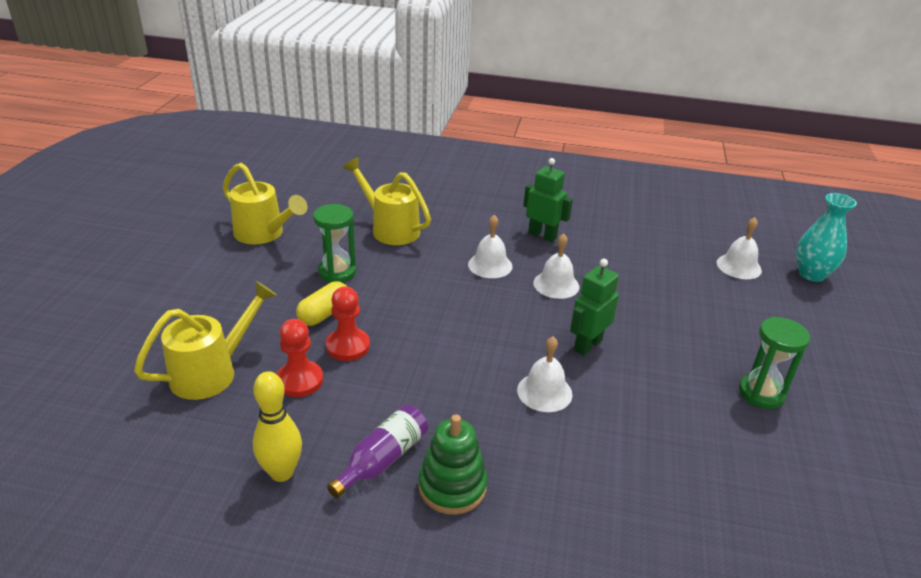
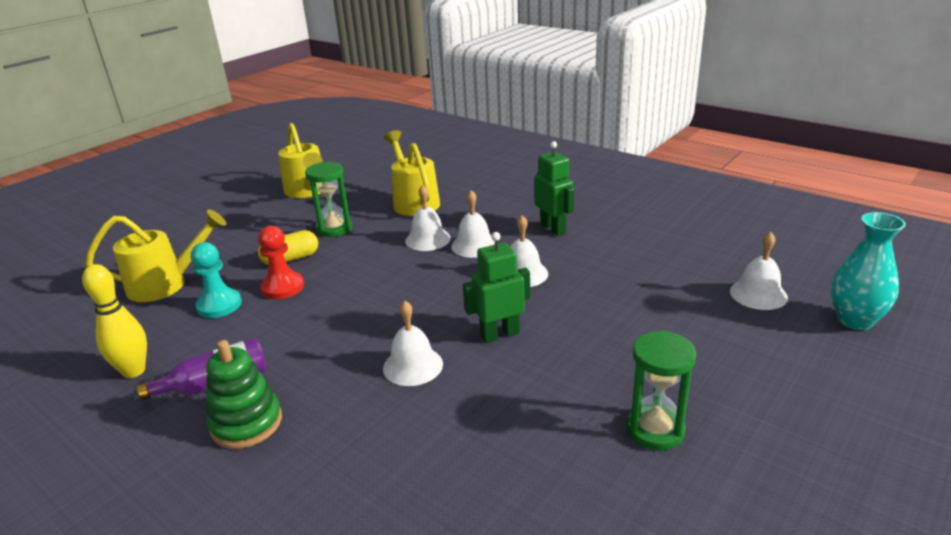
camera: 30 degrees right, 5 degrees down
red pawn [277,319,323,397] -> turquoise pawn [191,242,242,318]
none -> white bell [405,185,451,251]

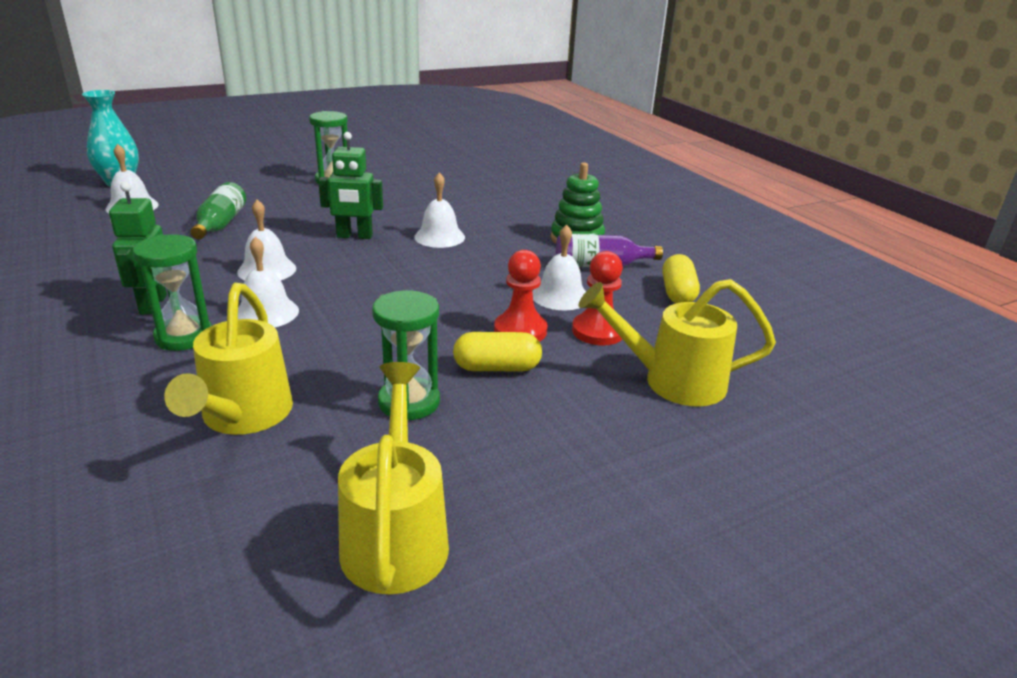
camera: 160 degrees left, 0 degrees up
yellow bowling pin [82,264,147,378] -> yellow capsule [662,254,700,303]
turquoise pawn [191,242,242,318] -> red pawn [572,251,623,346]
white bell [405,185,451,251] -> white bell moved to [532,224,586,310]
none -> green hourglass [133,234,212,351]
none -> green bottle [191,182,246,239]

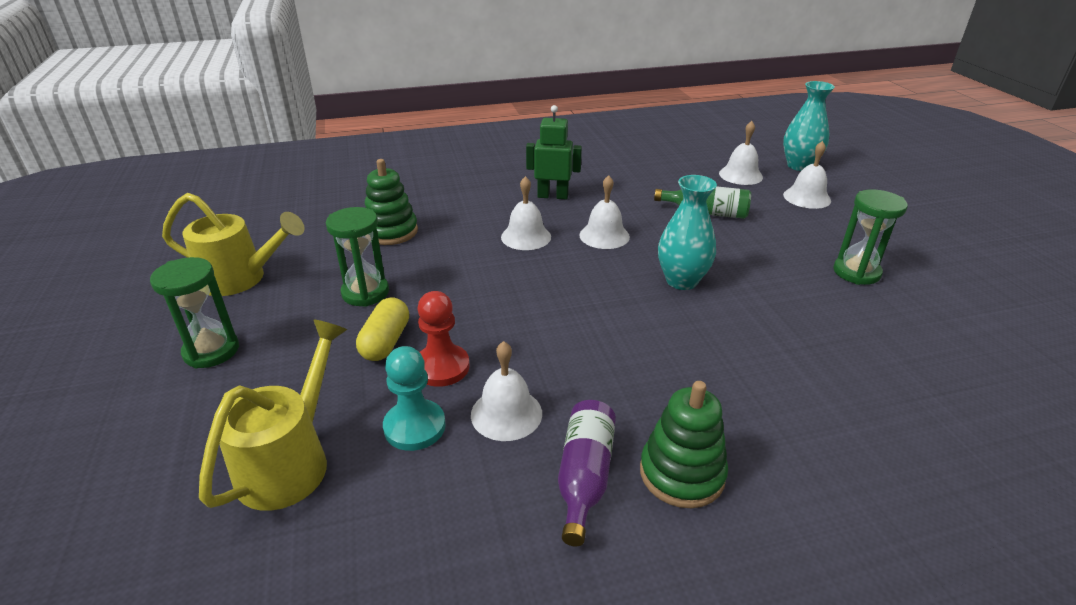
camera: 105 degrees right, 5 degrees up
green hourglass [133,234,212,351] -> green hourglass moved to [150,257,239,368]
yellow watering can [164,283,293,435] -> green stacking toy [365,159,418,245]
green robot [318,132,383,239] -> turquoise vase [658,175,717,290]
white bell [414,173,465,248] -> white bell moved to [783,141,831,209]
red pawn [572,251,623,346] -> turquoise pawn [383,346,446,451]
yellow capsule [662,254,700,303] -> none

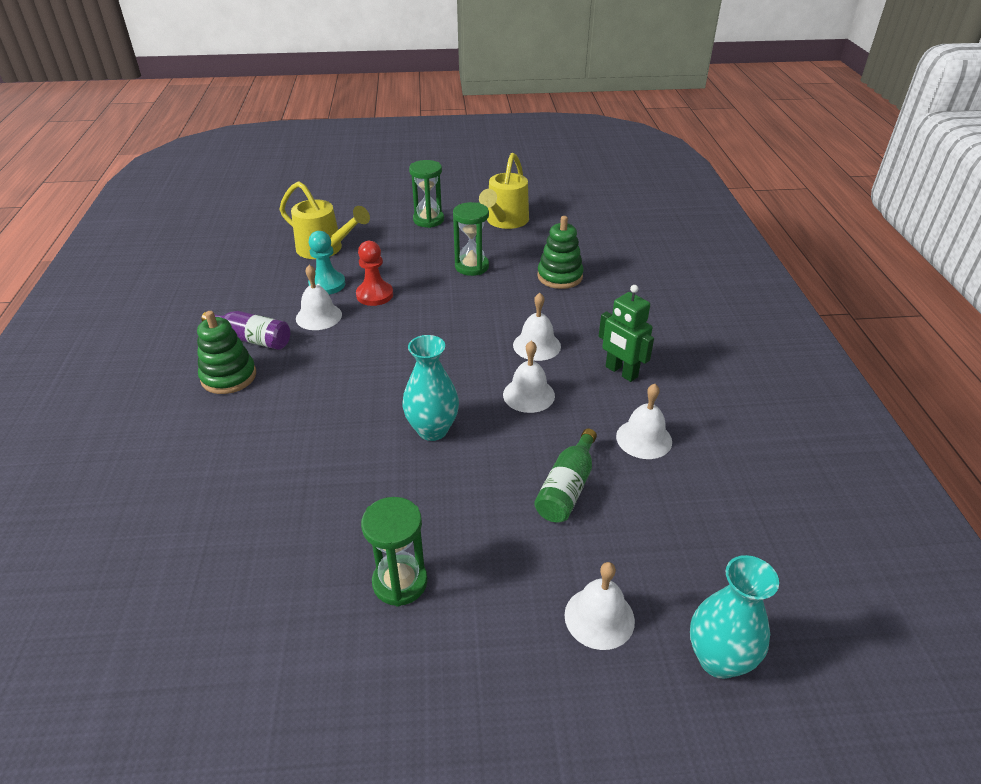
camera: 100 degrees right, 5 degrees up
yellow capsule [356,297,409,361] -> none
green robot [526,105,582,199] -> green robot turned 120 degrees clockwise [599,285,654,382]
white bell [719,121,763,185] -> white bell moved to [616,384,672,459]

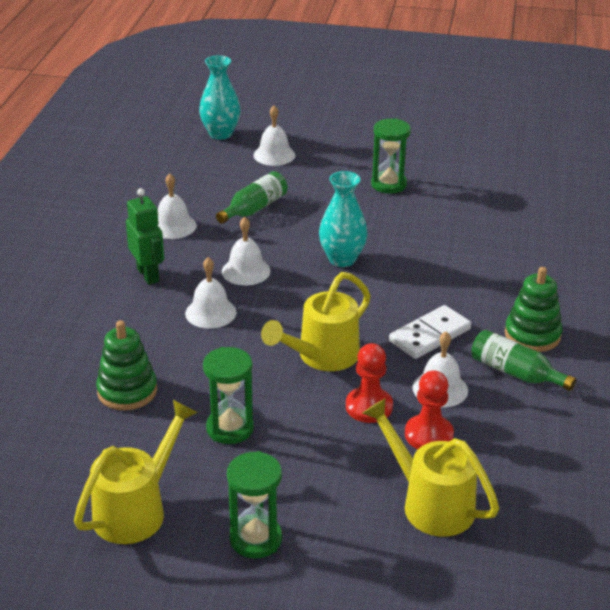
camera: 165 degrees left, 5 degrees down
purple bottle [201,311,290,350] -> green bottle [471,330,576,391]
turquoise pawn [308,231,346,294] -> red pawn [405,371,454,449]
none -> yellow watering can [261,272,371,371]
none -> white domino [389,305,471,359]

